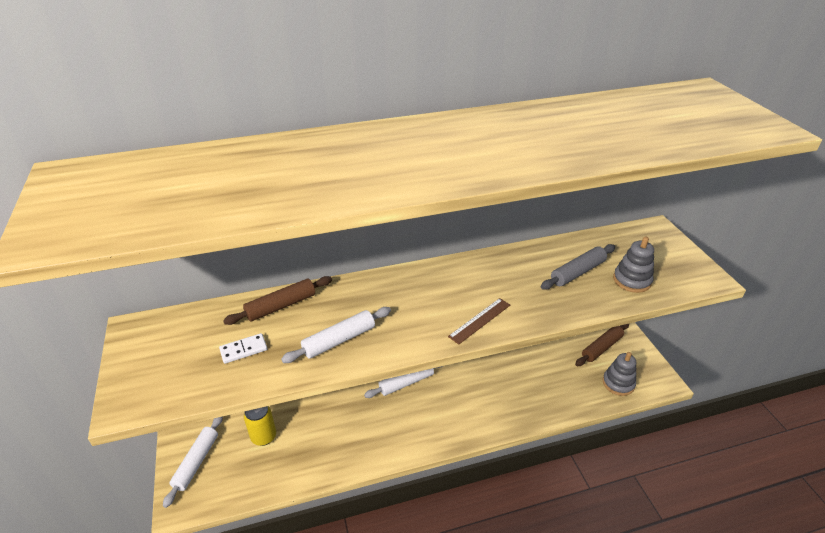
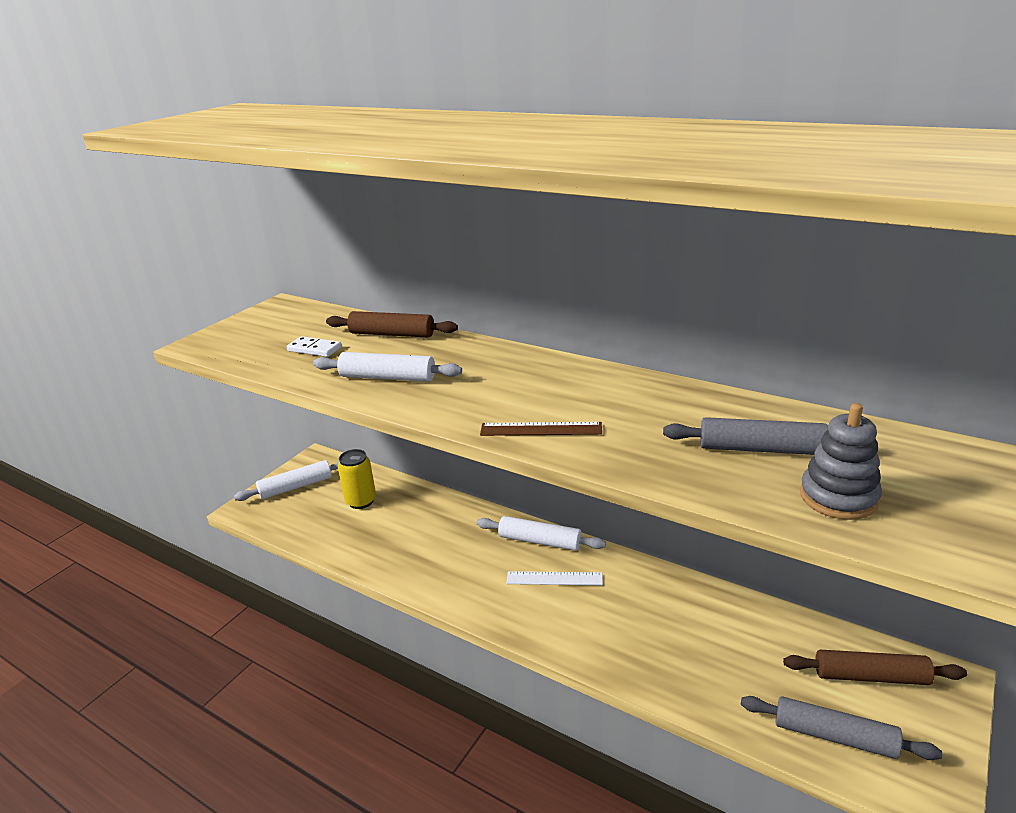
camera: 50 degrees right, 10 degrees down
grey stacking toy [603,352,636,396] -> grey rolling pin [741,696,942,760]
none -> white ruler [507,571,603,585]

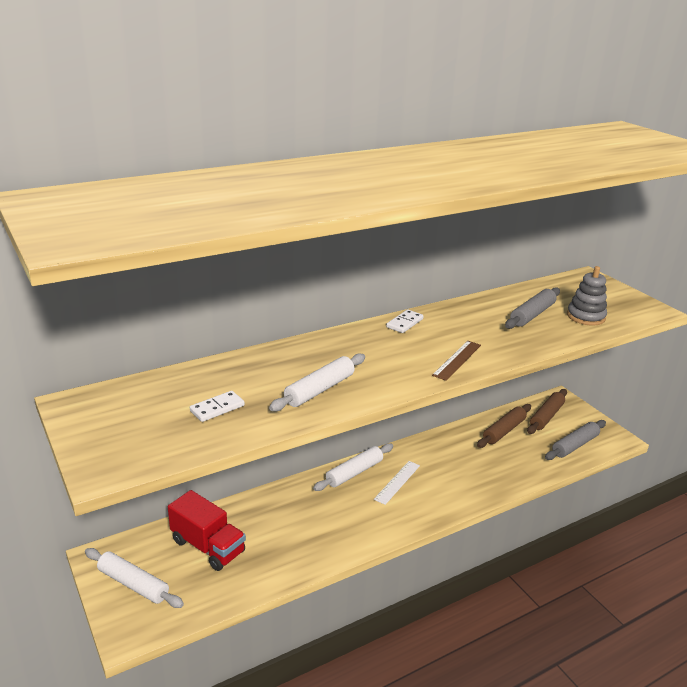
camera: 65 degrees left, 0 degrees up
white rolling pin [234,460,339,501] -> white rolling pin turned 60 degrees counterclockwise [85,548,184,608]
brown rolling pin [326,311,458,338] -> brown rolling pin moved to [477,404,531,448]
yellow can [338,449,376,509] -> red truck [168,490,246,571]
none -> white domino [386,310,424,333]

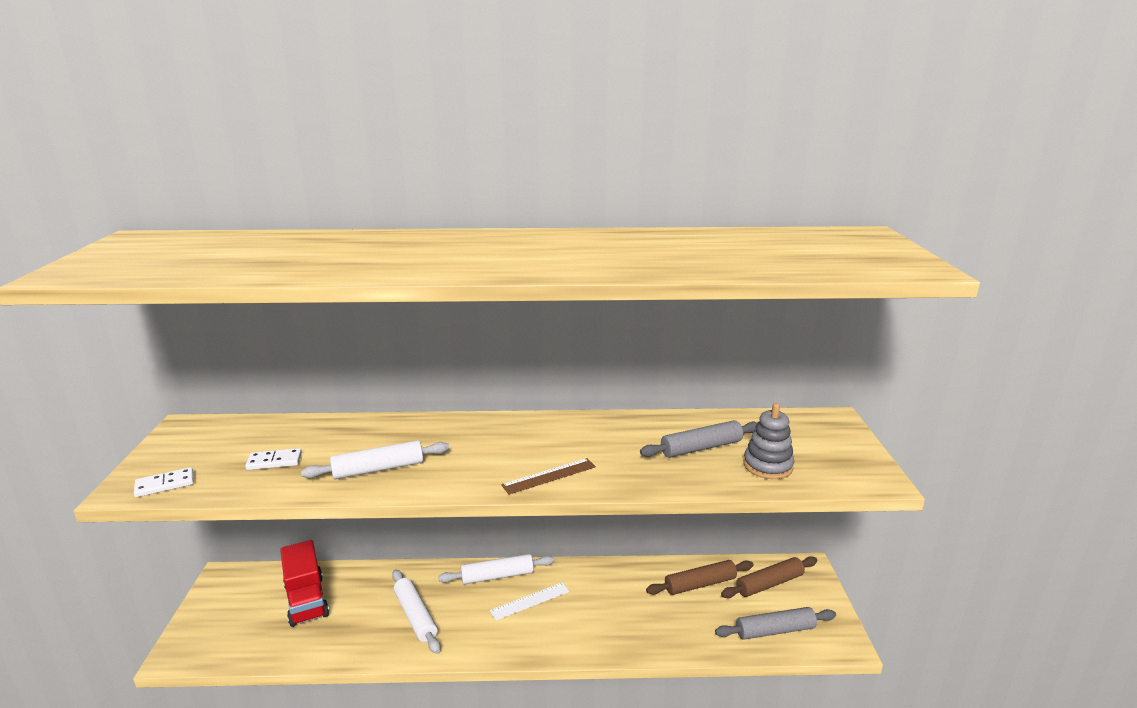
camera: 30 degrees right, 5 degrees down
white rolling pin [85,548,184,608] -> white rolling pin moved to [392,569,440,654]
white domino [386,310,424,333] -> white domino moved to [134,467,194,497]

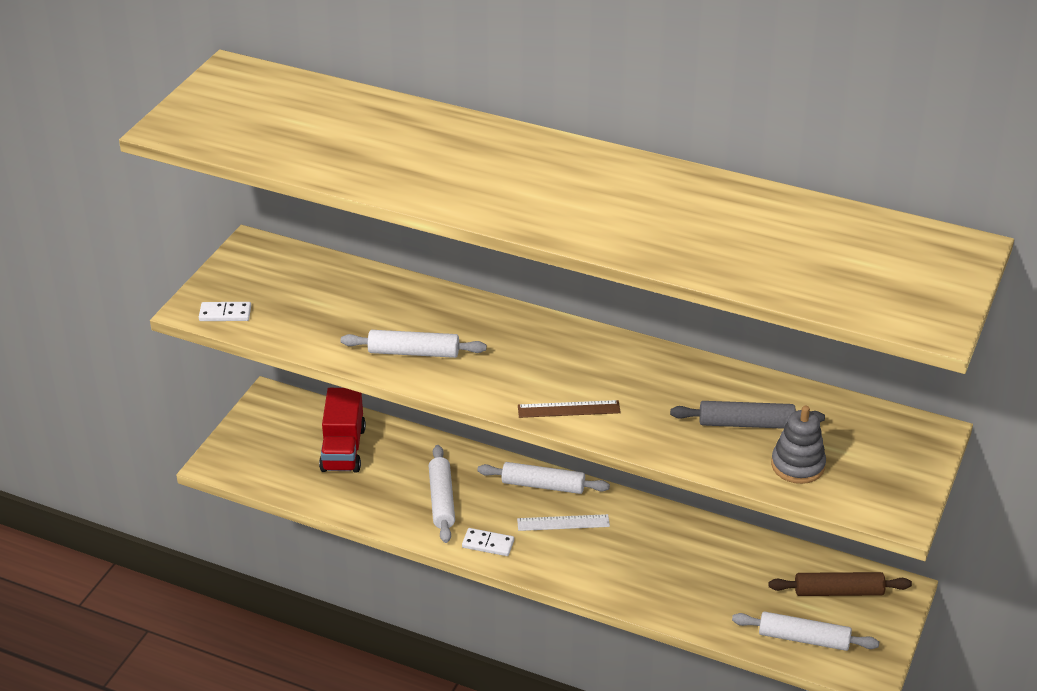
camera: 25 degrees right, 15 degrees up
white domino [245,448,302,470] -> white domino moved to [462,528,514,556]
brown rolling pin [646,560,753,595] -> none
grey rolling pin [715,607,836,640] -> white rolling pin [732,612,879,651]

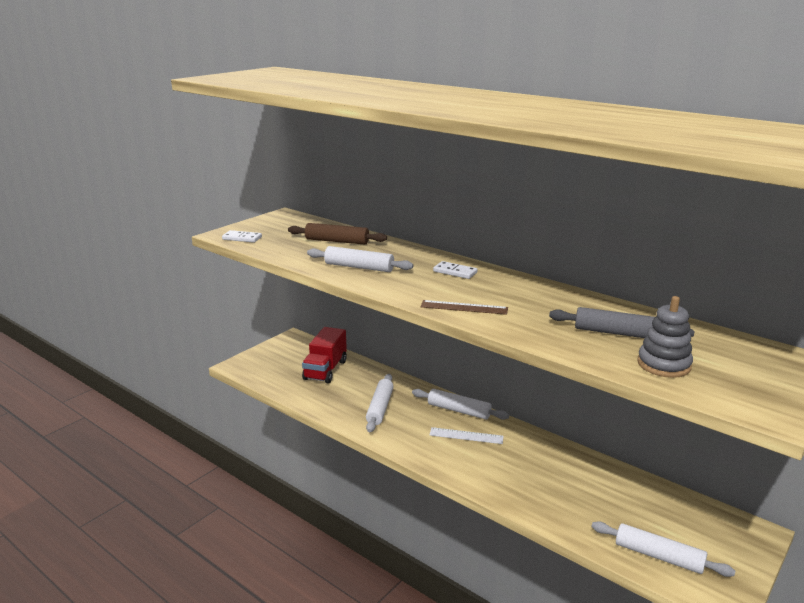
camera: 15 degrees right, 15 degrees down
white domino [462,528,514,556] -> white domino moved to [433,261,478,279]
brown rolling pin [768,572,912,596] -> brown rolling pin moved to [288,223,387,245]

